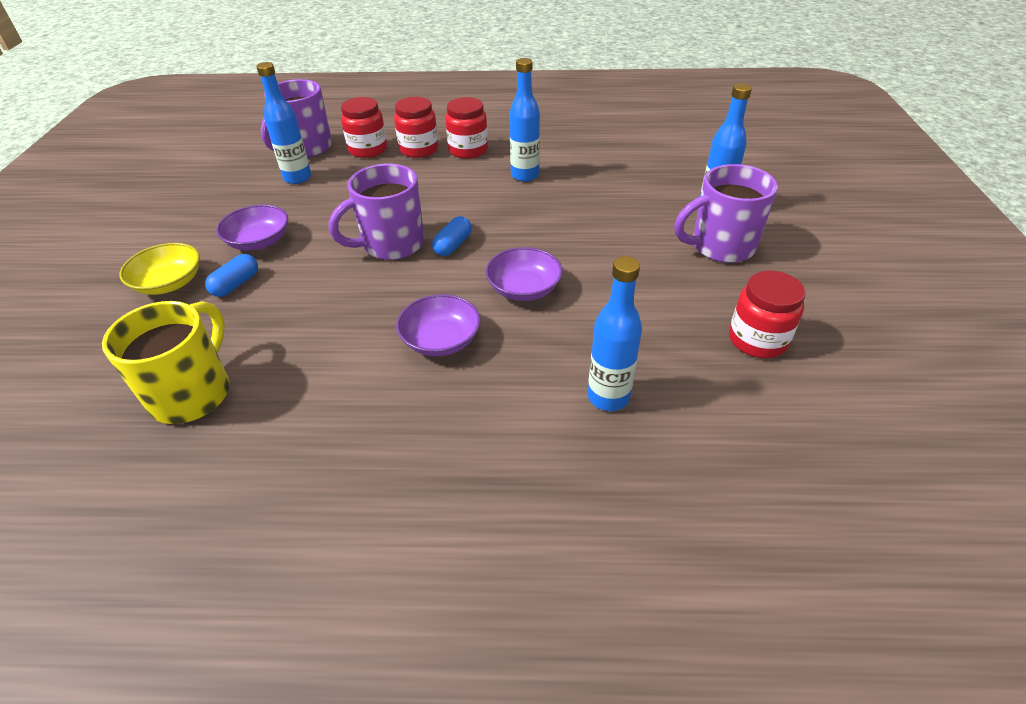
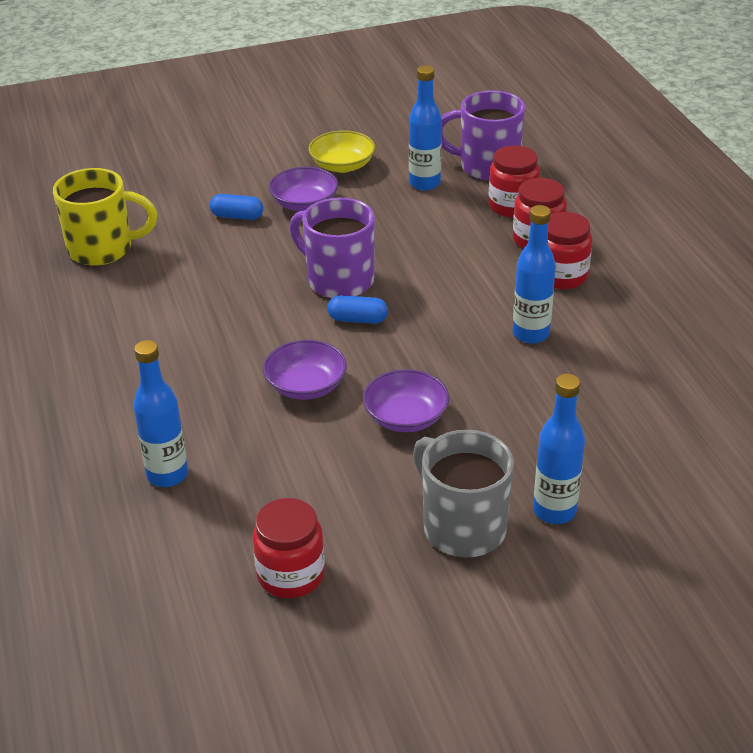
camera: 70 degrees right, 5 degrees down
yellow bowl [119,243,200,295] -> yellow bowl moved to [309,130,375,173]
purple bowl [396,294,481,356] -> purple bowl moved to [363,369,449,432]
purple mug [674,164,778,263] -> grey mug [413,430,514,558]

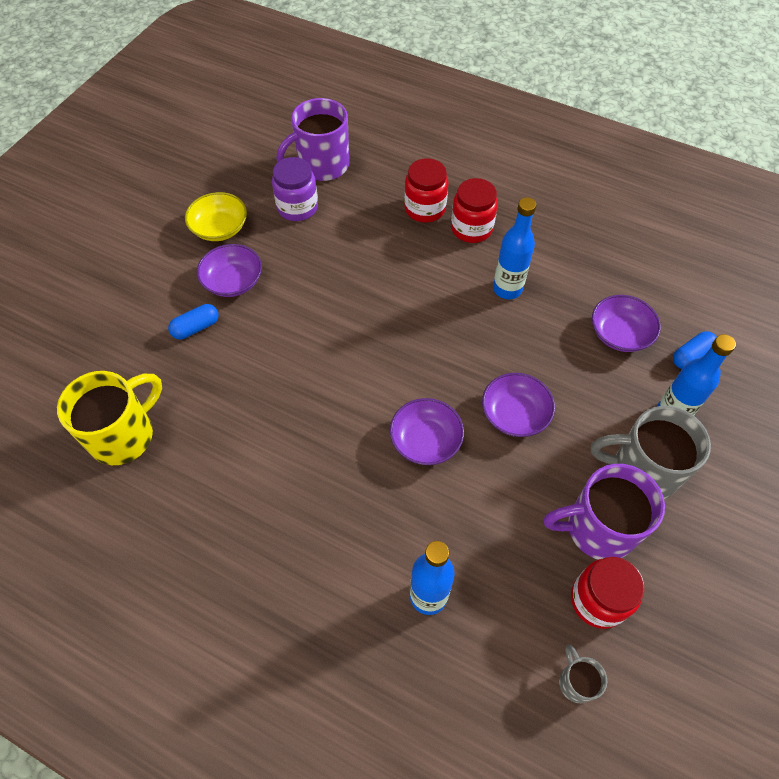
camera: 45 degrees left, 20 degrees up
purple mug [290,198,375,298] -> purple mug moved to [544,464,665,560]
blue capsule [327,295,388,324] -> blue capsule moved to [673,331,717,369]
blue bottle [409,65,442,191] -> purple jar [272,157,318,221]
red jar [489,145,540,218] -> none
none -> grey mug [559,644,607,703]
none -> purple bowl [592,295,661,352]

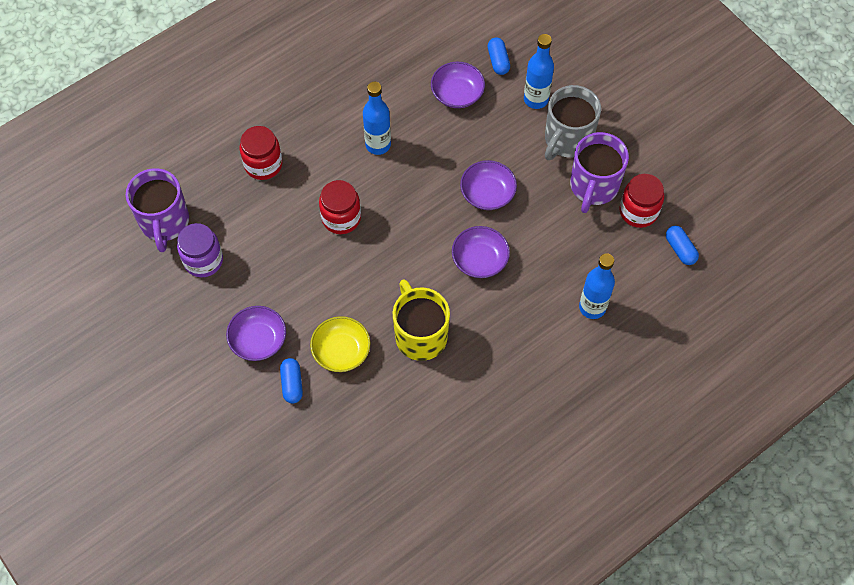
camera: 65 degrees left, 5 degrees up
yellow mug [57,371,162,465] -> yellow mug moved to [393,279,450,361]
yellow bowl [185,192,247,241] -> yellow bowl moved to [310,316,370,372]
red jar [451,178,498,243] -> red jar moved to [319,180,361,234]
grey mug [559,644,607,703] -> blue capsule [666,226,699,265]

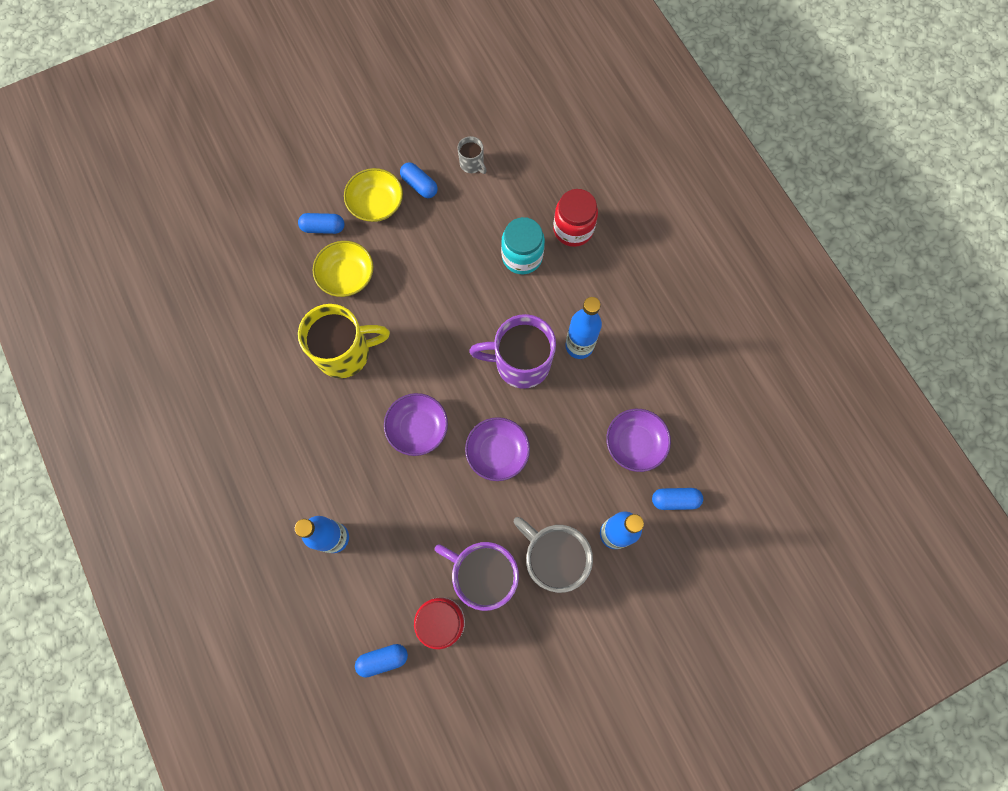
camera: 100 degrees right, 10 degrees up
purple mug [126,168,189,252] -> purple mug moved to [469,314,556,389]
purple jar [177,223,223,277] -> grey mug [457,136,487,174]
purple bowl [226,306,286,361] -> yellow bowl [344,168,403,222]
red jar [319,180,361,234] -> none
none -> blue capsule [400,162,438,198]
none -> turquoise jar [501,217,545,274]

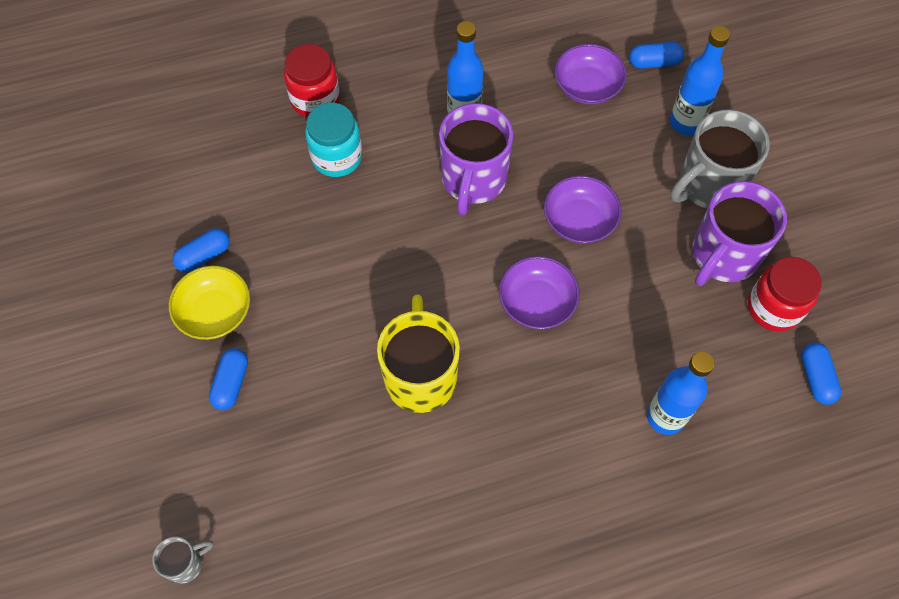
camera: 80 degrees left, 10 degrees down
yellow bowl [313,241,373,297] -> none
grey mug [457,136,487,174] -> grey mug moved to [152,536,213,583]
blue capsule [652,488,703,510] -> blue capsule turned 75 degrees clockwise [629,42,684,69]

